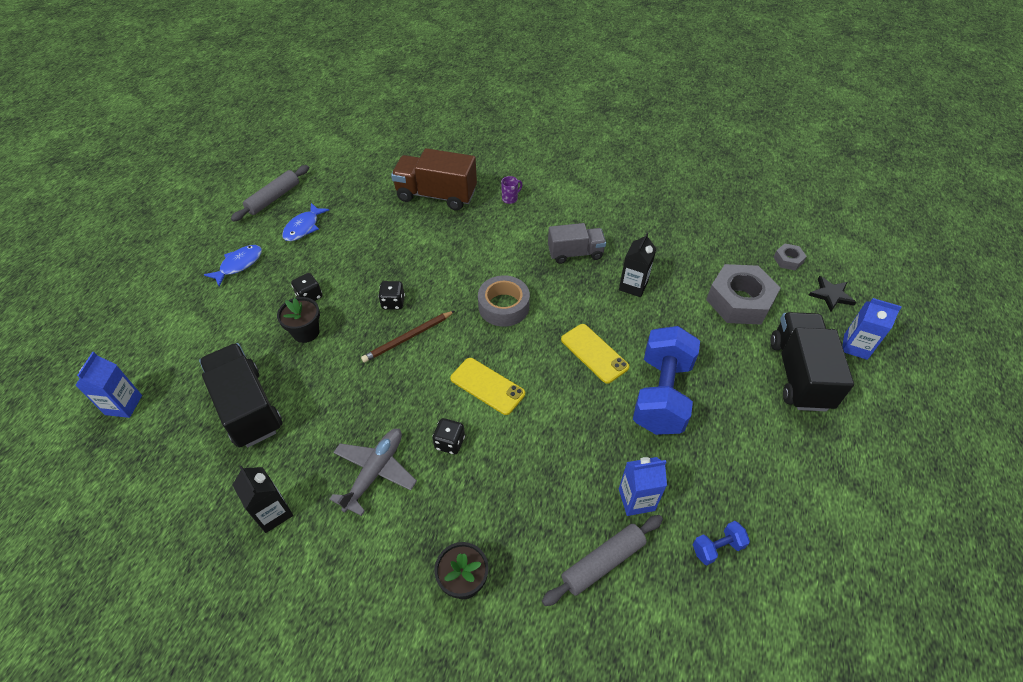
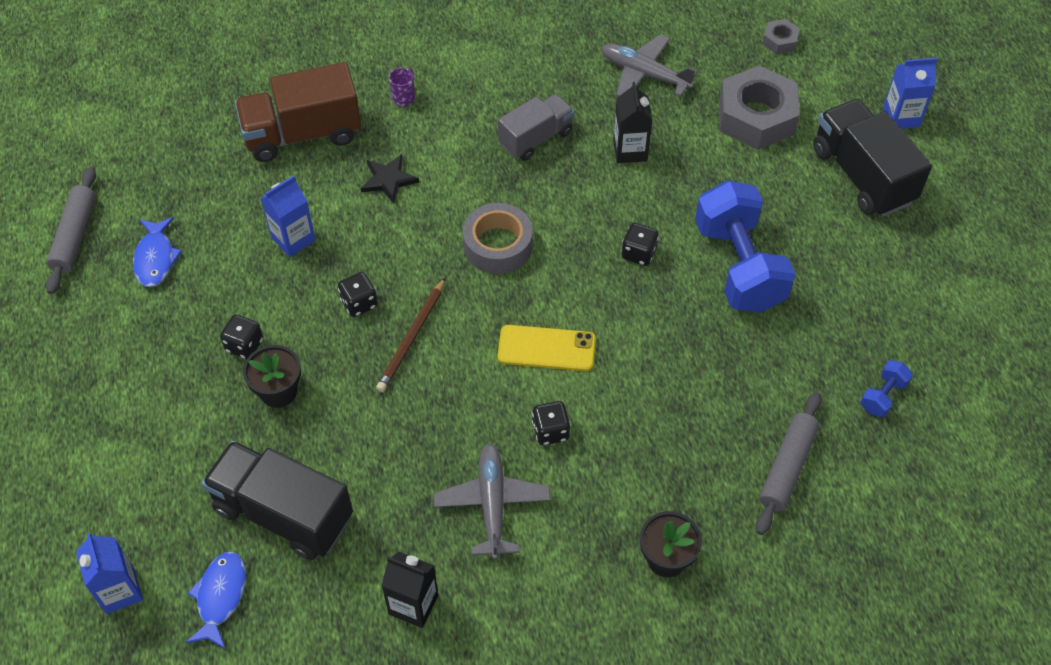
camera: 30 degrees left, 5 degrees up
blue fish [204,245,262,286] -> blue fish moved to [186,552,246,649]
yellow phone [561,324,629,384] -> black dice [621,223,659,266]
blue carton [619,457,667,516] -> blue carton moved to [261,175,316,257]
black star [808,276,856,311] -> black star moved to [361,154,419,204]
none -> grey plane [601,34,698,97]

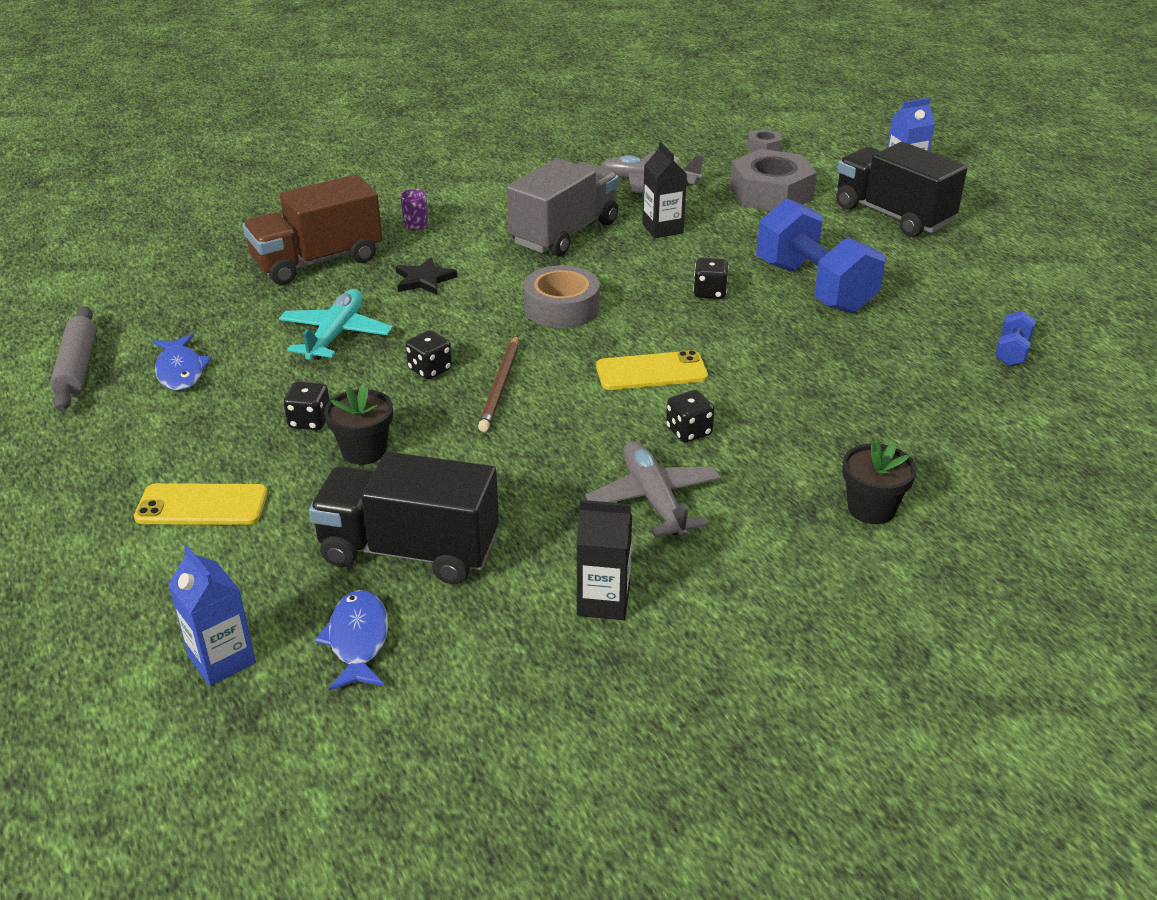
camera: 15 degrees left, 20 degrees down
blue carton [261,175,316,257] -> turquoise plane [279,289,393,360]
grey truck [498,94,574,161] -> grey truck [507,158,619,257], size x1.55
grey rolling pin [756,392,822,535] -> none
none -> yellow phone [134,483,268,525]

